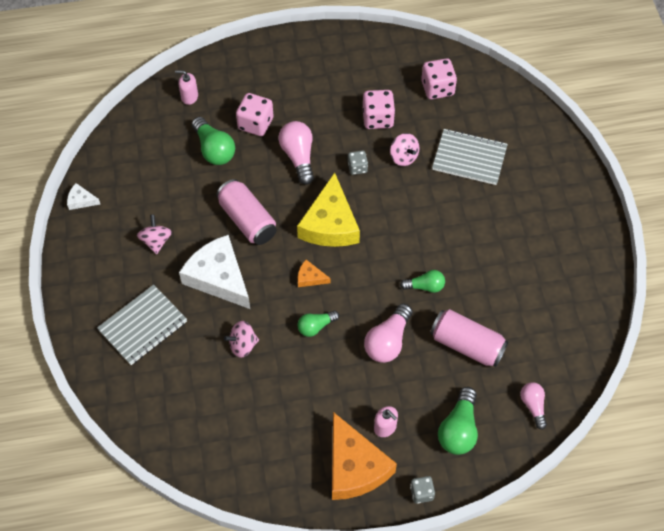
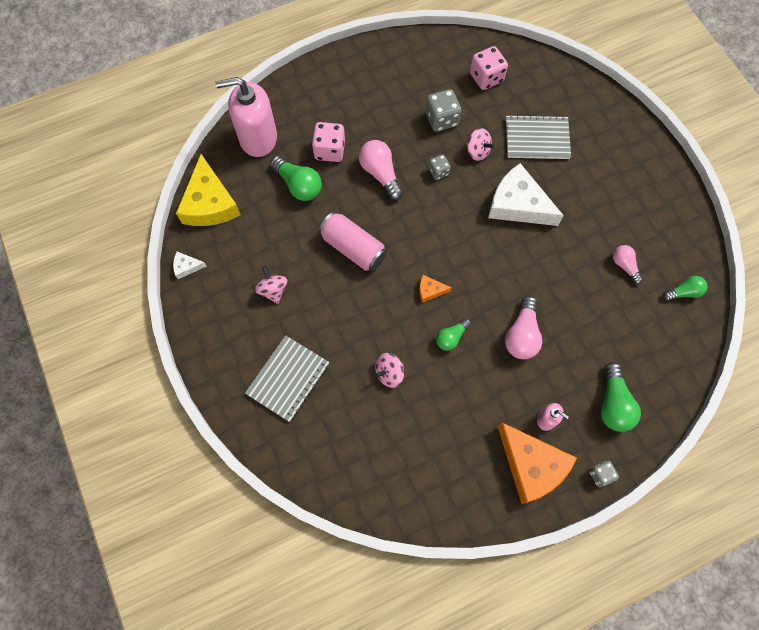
camera: 15 degrees left, 10 degrees up
pink soap dispenser [175,70,198,105] -> pink soap dispenser [215,77,277,157], size x2.32
white cheese [179,235,250,309] -> white cheese moved to [488,163,564,226]
yellow cheese [297,172,360,247] -> yellow cheese moved to [176,154,241,226]
pink dice [363,90,395,129] -> grey dice [425,89,461,132]
green light bulb [400,270,445,293] -> green light bulb moved to [663,276,708,301]
pink can [430,309,509,367] -> none
pink light bulb [520,382,547,430] -> pink light bulb moved to [613,245,643,284]

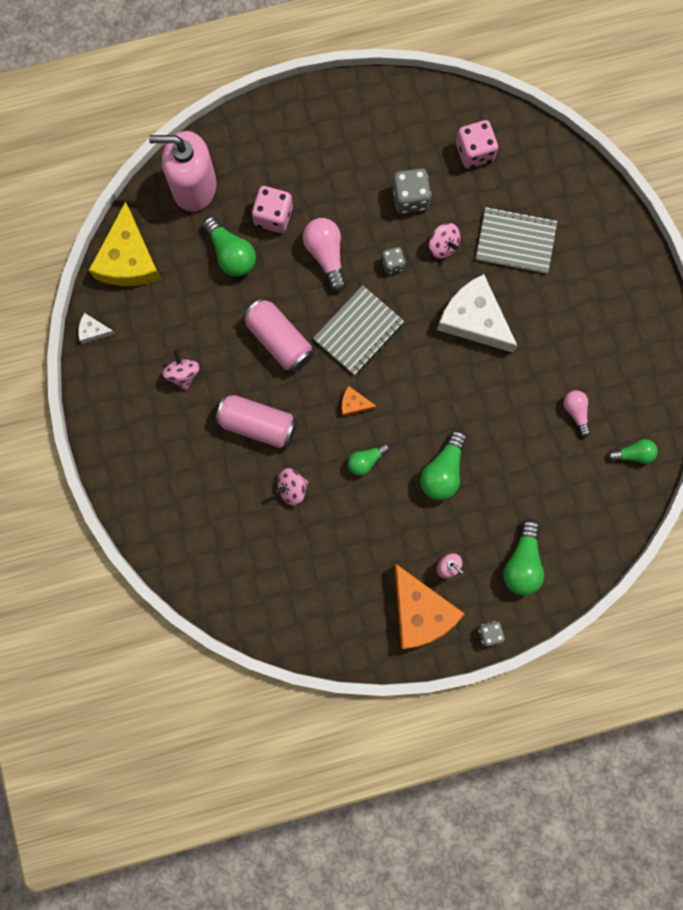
camera: 10 degrees right, 10 degrees up
grey notebook [245,335,329,422] -> grey notebook moved to [313,285,404,375]
pink light bulb [505,296,543,359] -> green light bulb [420,430,467,500]
none -> pink can [215,395,297,448]

